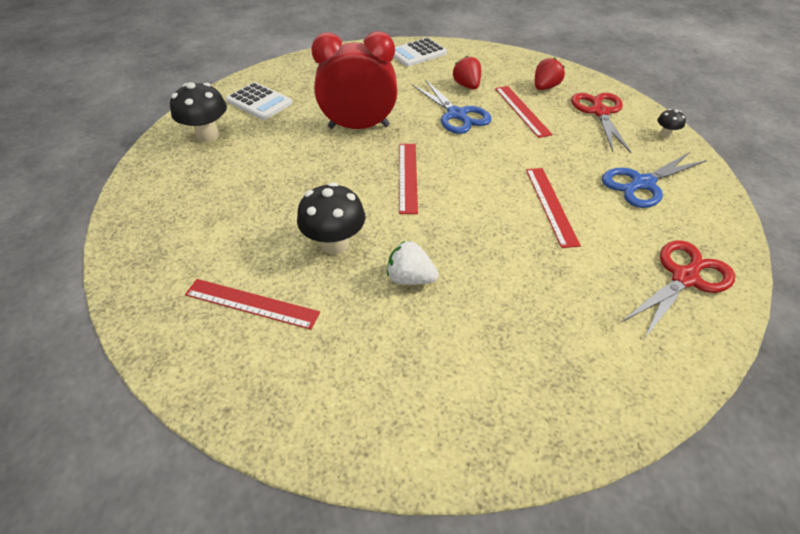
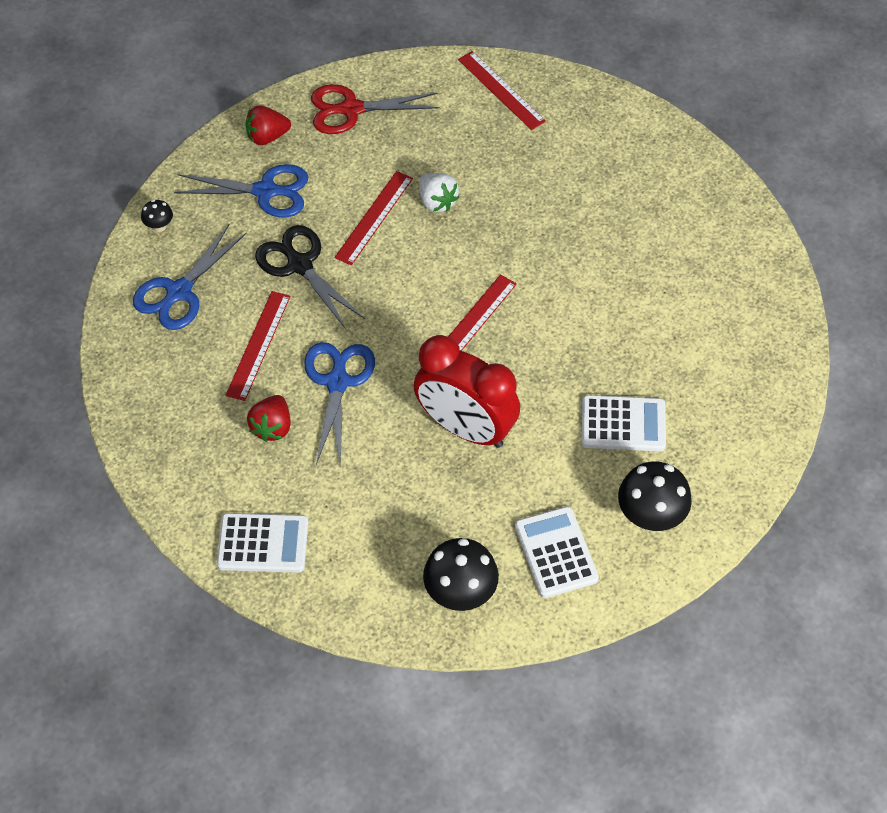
camera: 145 degrees left, 10 degrees up
red ruler [185,279,320,330] -> red ruler moved to [458,51,546,130]
black mushroom [297,182,365,254] -> black mushroom moved to [423,538,499,611]
white strawberry [387,241,438,285] -> white strawberry moved to [419,173,459,212]
red strawberry [535,58,565,90] -> red strawberry moved to [245,106,291,145]
red scissors [571,93,631,153] -> blue scissors [133,224,247,330]
none -> black scissors [255,225,365,329]
none -> white calculator [582,395,666,451]

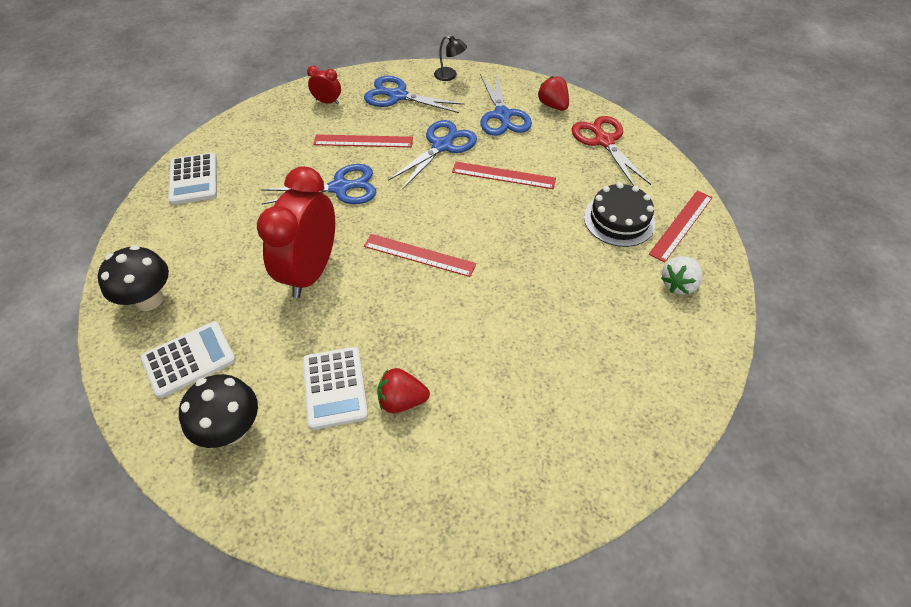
camera: 75 degrees right, 5 degrees down
black mushroom [141,199,173,232] -> black lamp [434,36,467,81]
red strawberry [247,395,291,442] -> red strawberry moved to [377,368,430,413]
black scissors [255,225,365,329] -> blue scissors [388,120,477,190]
white strawberry [419,173,459,212] -> white strawberry moved to [661,256,702,295]
none -> red clock [307,66,341,105]
none -> black cake [584,182,656,247]

